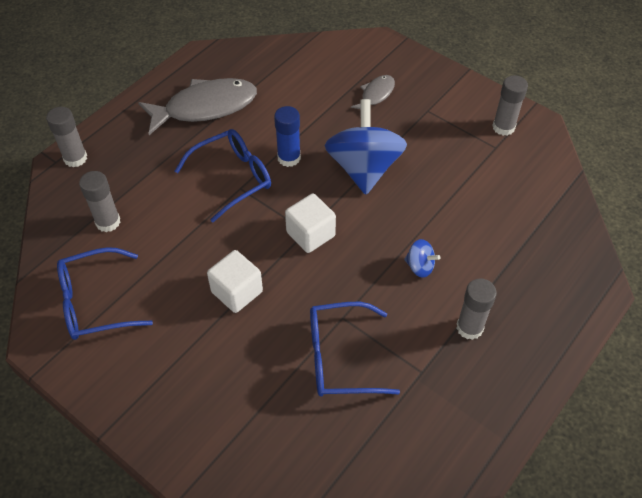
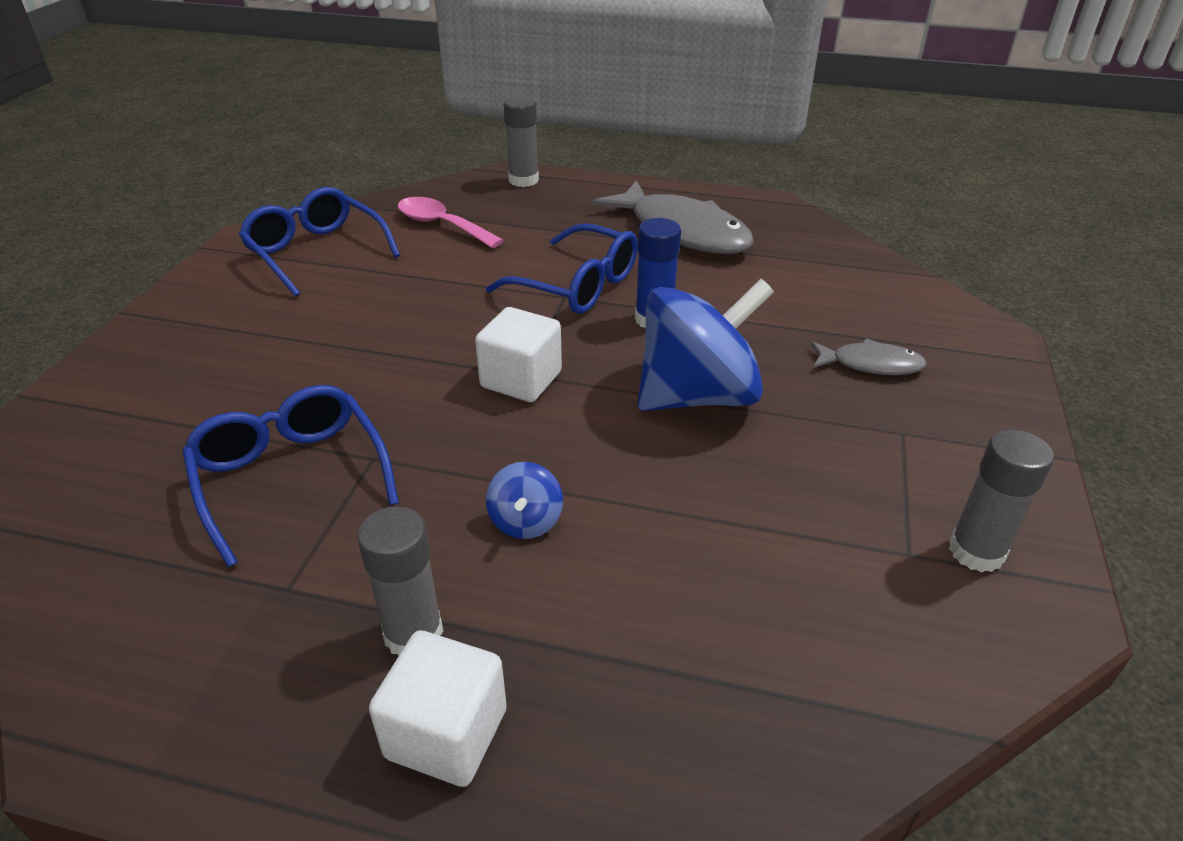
camera: 65 degrees right, 15 degrees down
grey glue stick [79,171,120,232] -> pink spoon [397,197,504,248]
white cube [207,250,263,313] -> white cube moved to [369,630,507,787]

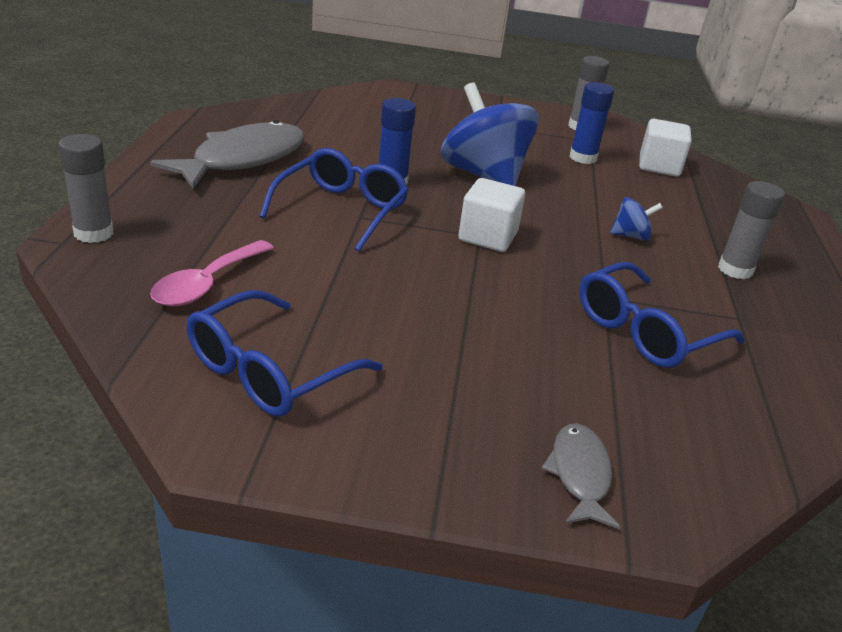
camera: 100 degrees left, 5 degrees down
white cube [369,630,507,787] -> white cube moved to [639,119,692,177]
grey fish [811,338,927,375] -> grey fish moved to [541,423,620,529]
none -> blue glue stick [570,82,614,164]

